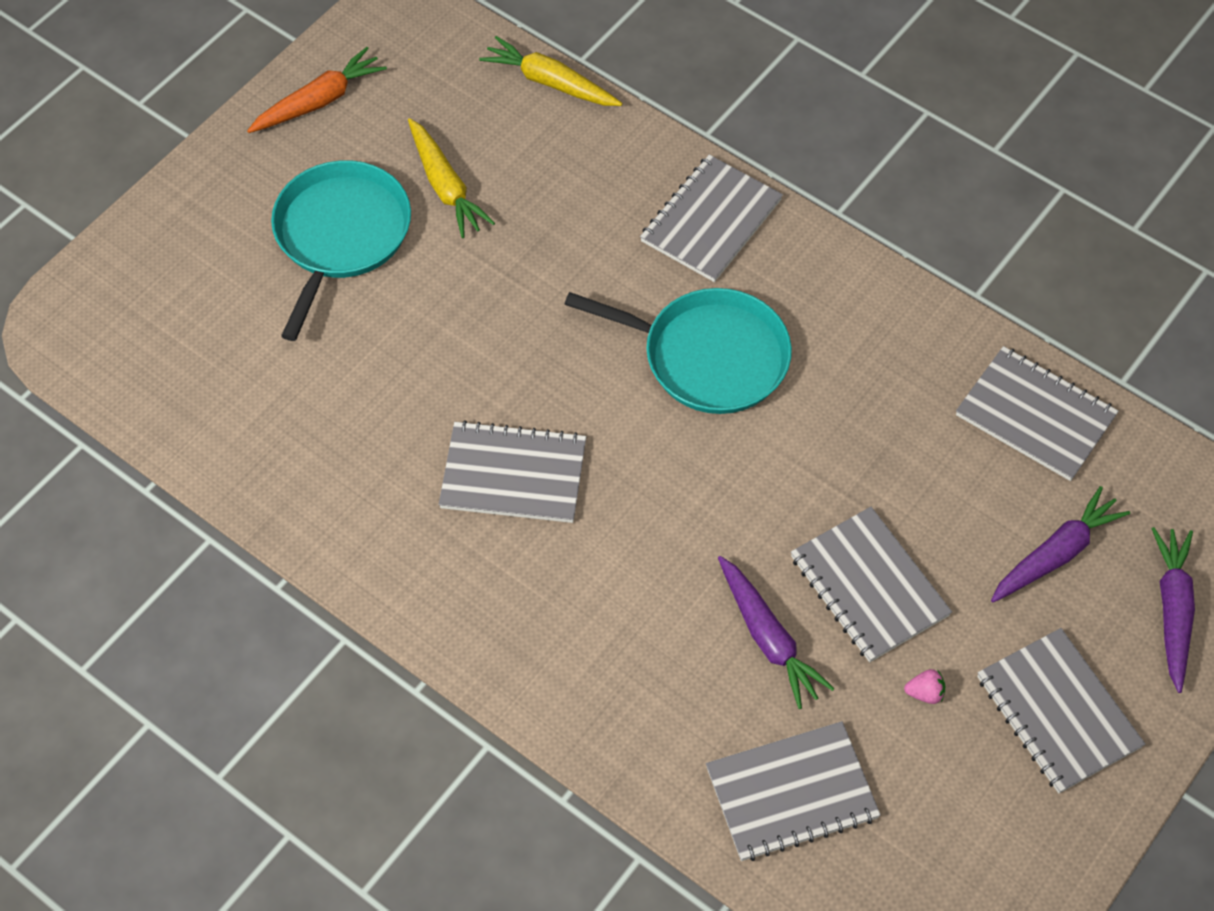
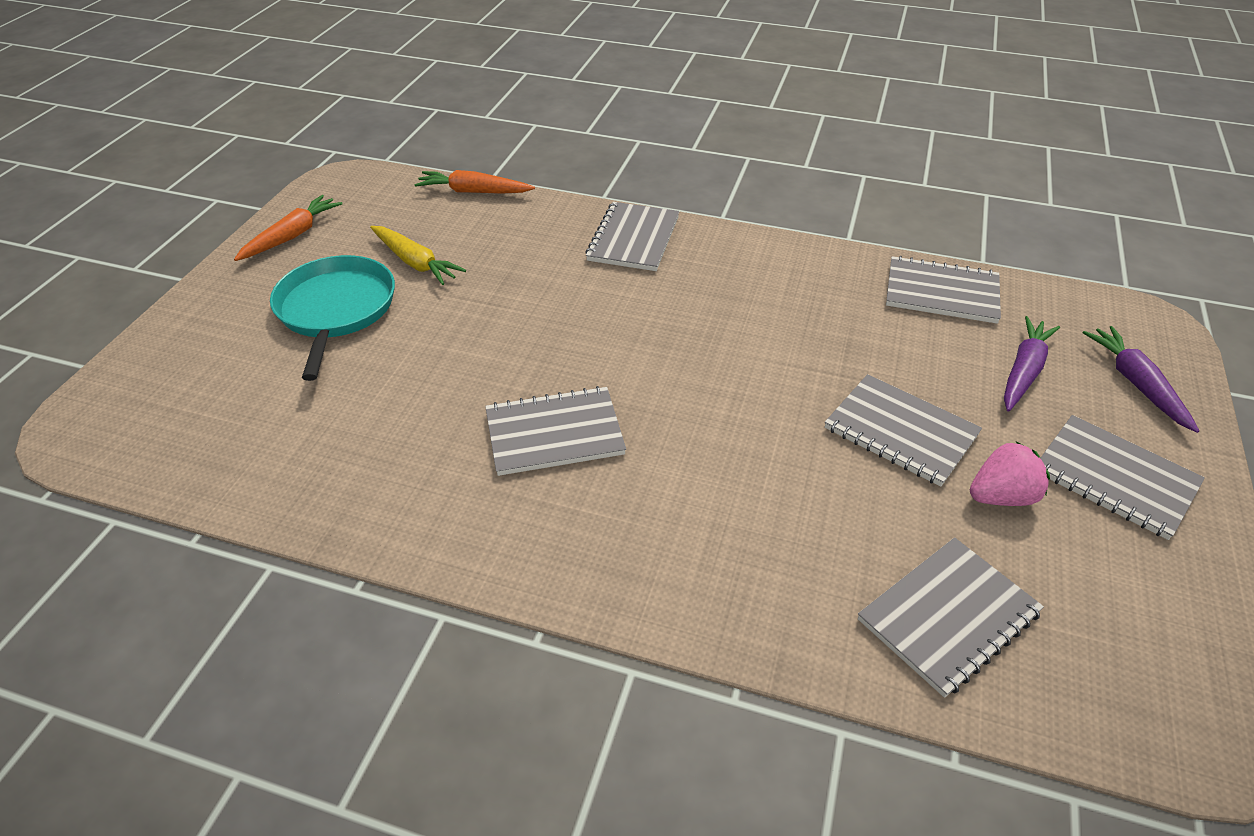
camera: 20 degrees left, 15 degrees down
yellow carrot [479,36,622,106] -> orange carrot [415,170,535,194]
turquoise pan [564,288,792,414] -> none
purple carrot [718,556,835,709] -> none
pink strawberry [904,669,945,704] -> pink strawberry [970,441,1050,506], size x1.95

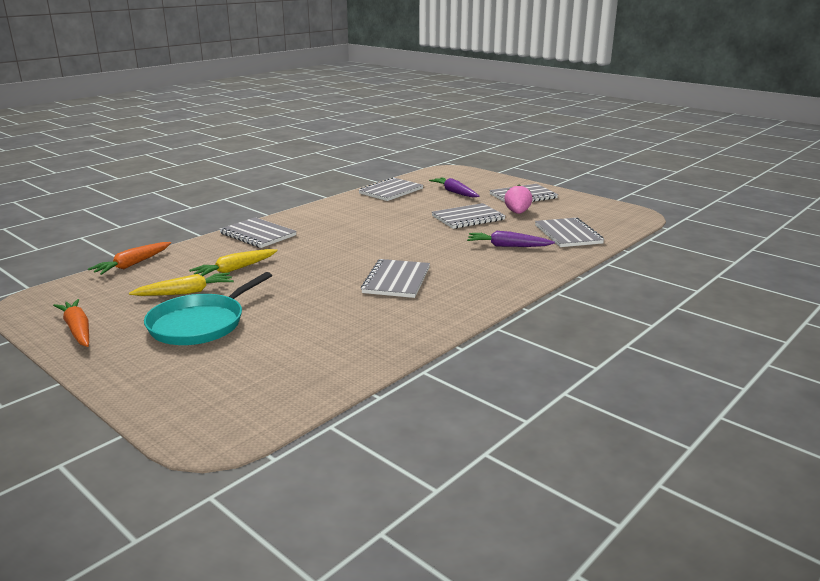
camera: 65 degrees left, 20 degrees down
turquoise pan [270,255,395,381] -> turquoise pan turned 75 degrees counterclockwise [144,272,272,345]
purple carrot [1083,326,1200,433] -> purple carrot moved to [467,231,555,247]
none -> yellow carrot [189,249,278,276]

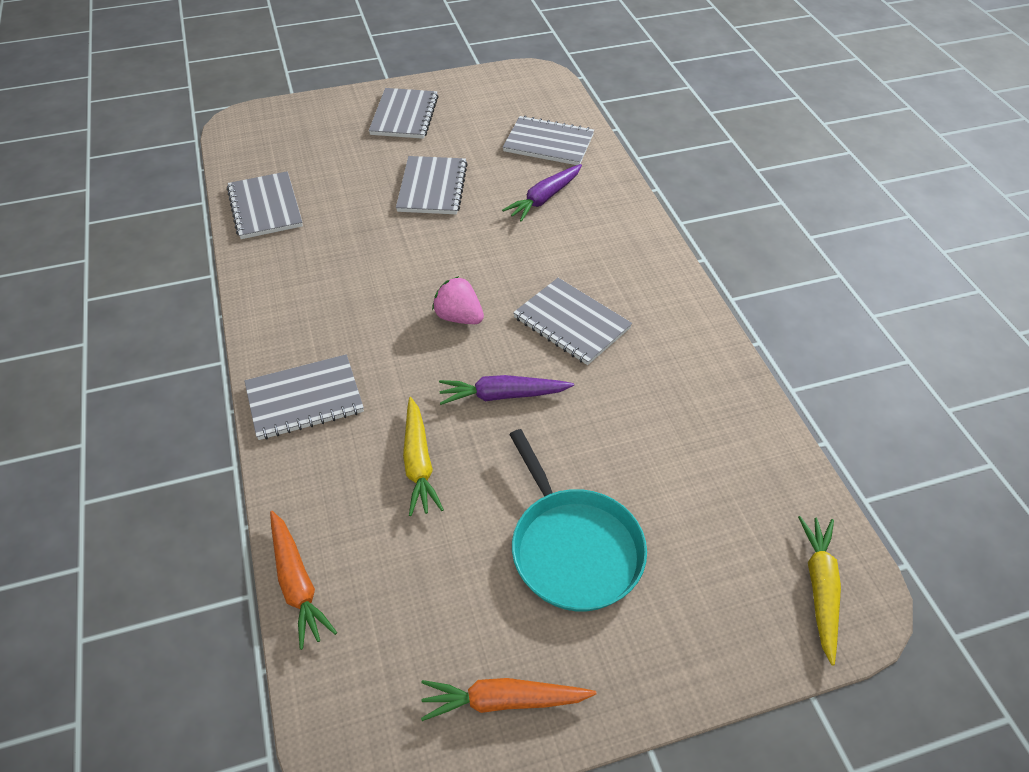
camera: 60 degrees left, 25 degrees up
yellow carrot [129,273,234,296] -> yellow carrot moved to [798,516,841,666]
purple carrot [429,177,479,197] -> purple carrot moved to [439,375,574,405]
pink strawberry [504,185,532,214] -> pink strawberry moved to [432,276,484,324]

